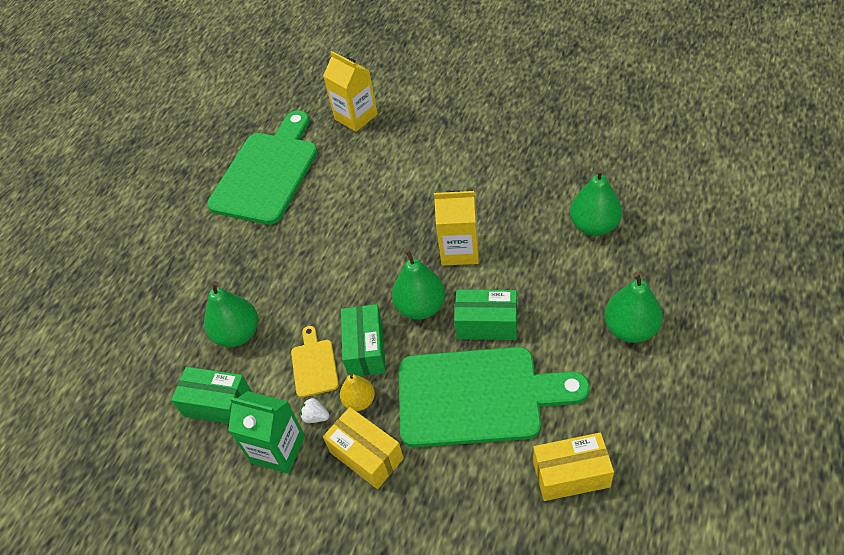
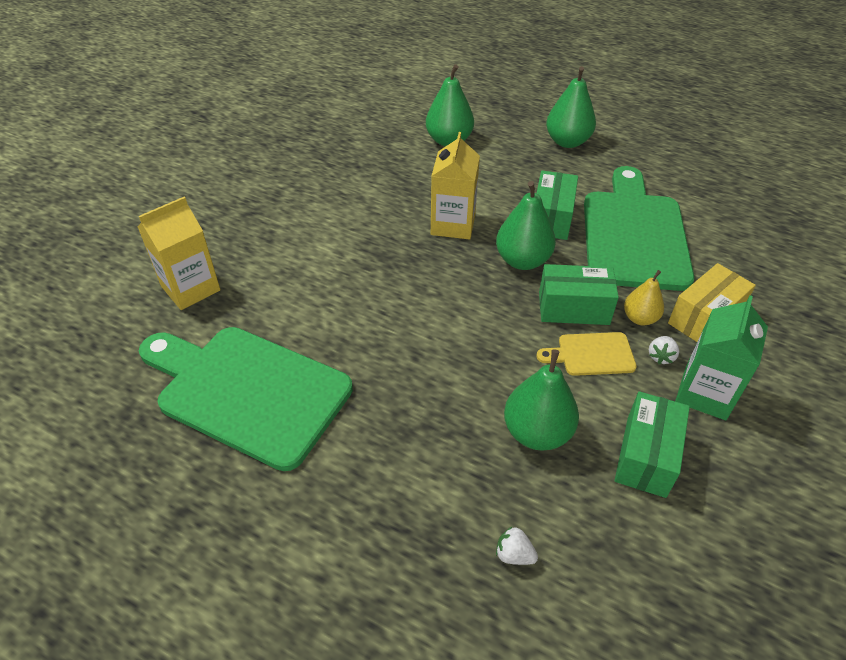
camera: 90 degrees left, 5 degrees down
yellow box [533,433,614,501] -> none
none -> white strawberry [496,526,538,565]

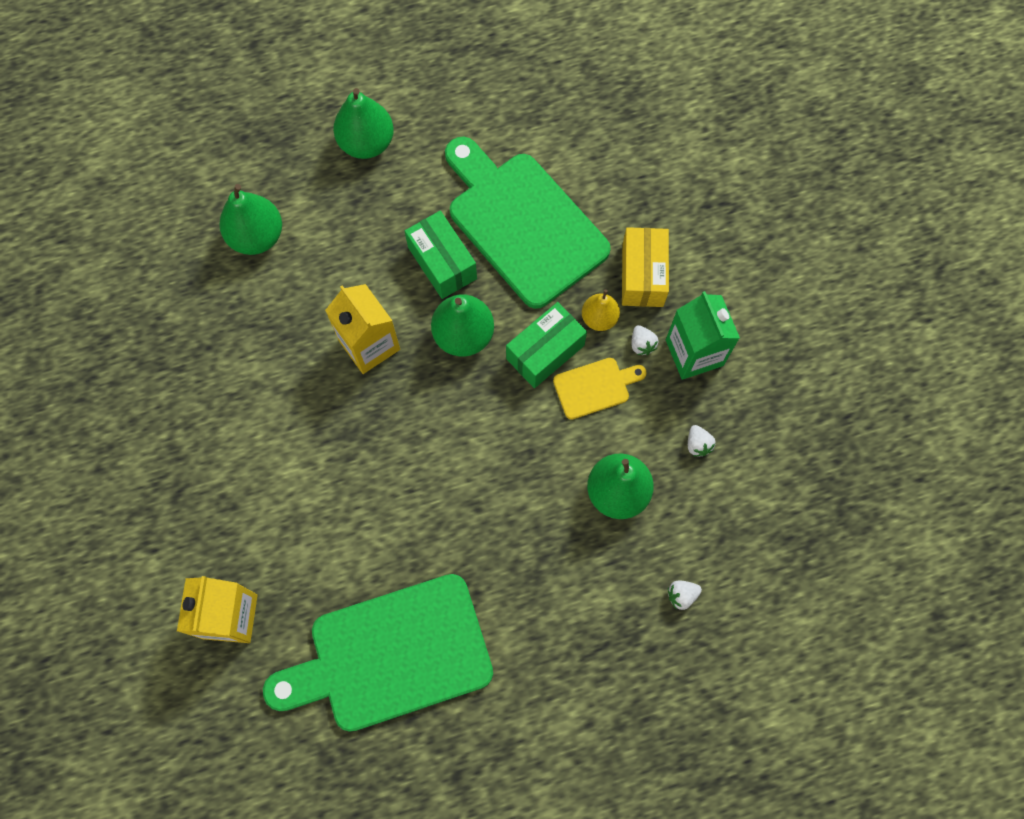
camera: 45 degrees left, 25 degrees up
yellow cutting board [536,332,637,376] -> yellow cutting board turned 150 degrees counterclockwise [553,358,647,420]
green box [614,391,690,498] -> white strawberry [688,425,716,456]

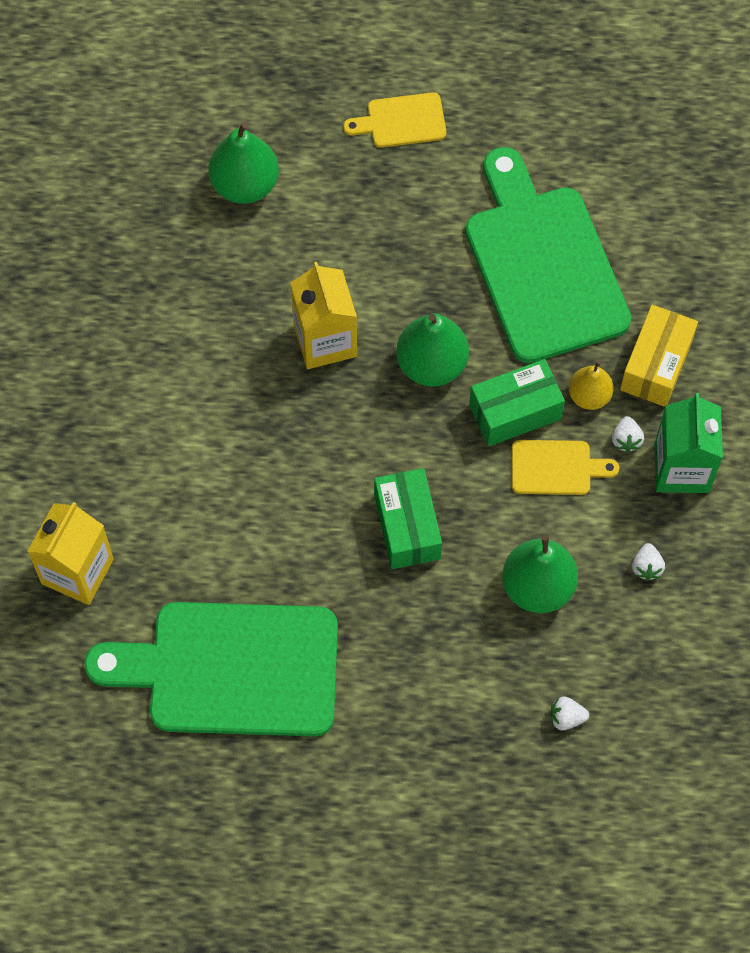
camera: 20 degrees right, 5 degrees down
green pear [333,88,394,159] -> yellow cutting board [343,92,446,148]
green box [405,211,477,299] -> green box moved to [374,468,442,569]

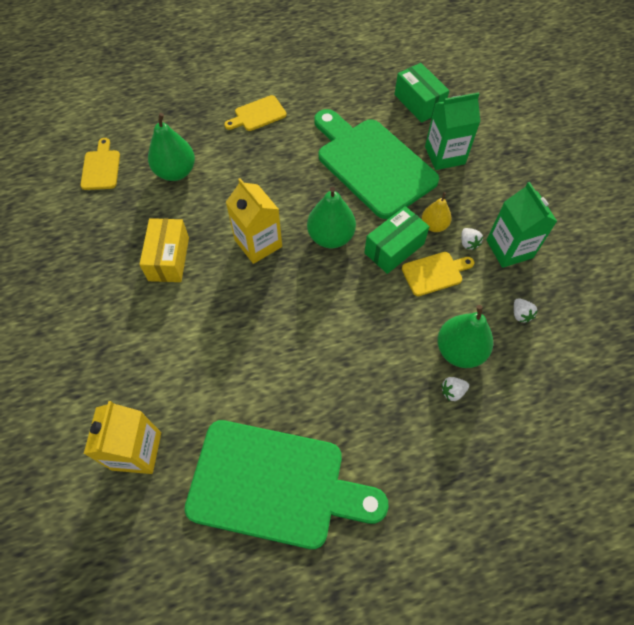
camera: 20 degrees left, 5 degrees down
green cutting board [84,602,338,737] -> green cutting board turned 150 degrees counterclockwise [185,420,388,549]
green box [374,468,442,569] -> green box moved to [394,63,449,123]
white strawberry [550,696,589,730] -> white strawberry moved to [441,377,469,401]
yellow box [620,305,698,407] -> yellow box moved to [139,218,189,282]
none -> yellow cutting board [80,138,120,190]
none -> green carton [425,92,480,170]

